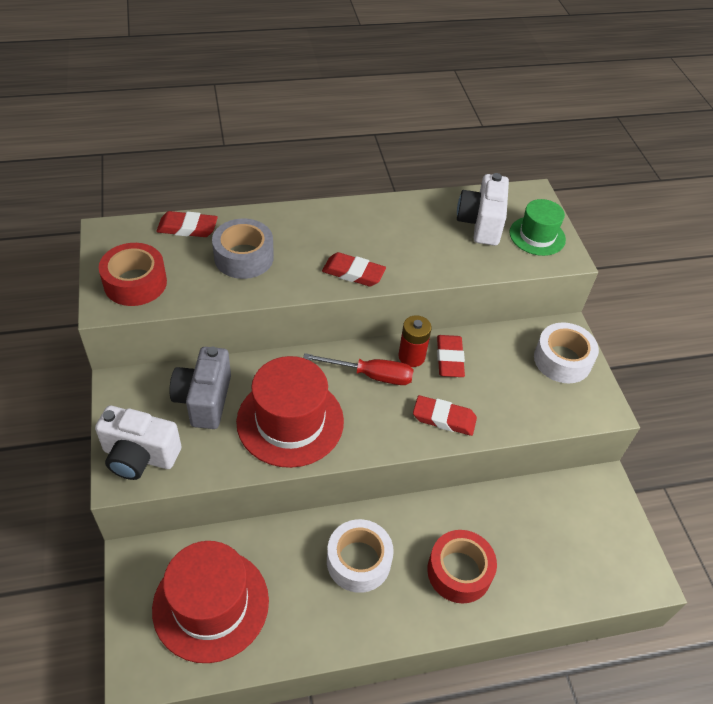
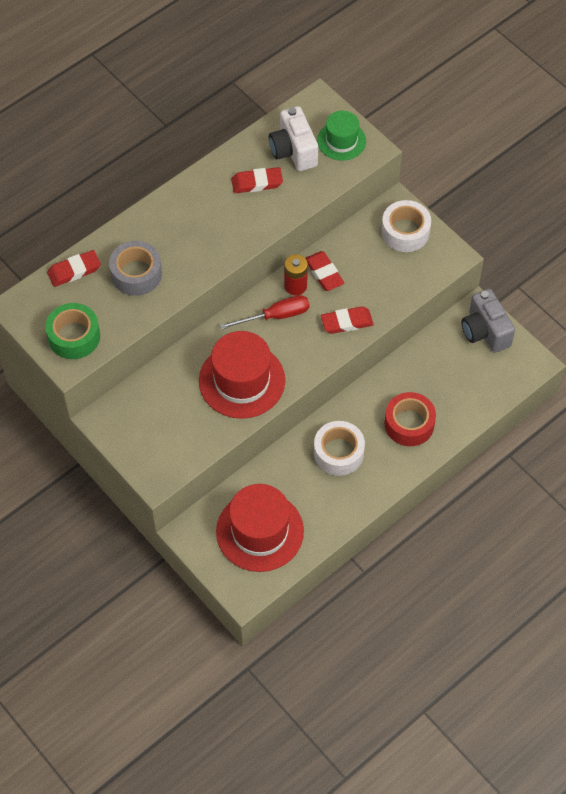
camera: 25 degrees left, 10 degrees up
white camera [95,406,181,480] -> none
red tape [99,243,167,306] -> green tape [45,303,100,359]
grey camera [169,347,231,429] -> grey camera moved to [461,289,515,353]
red eraser [322,252,386,287] -> red eraser moved to [231,167,283,193]

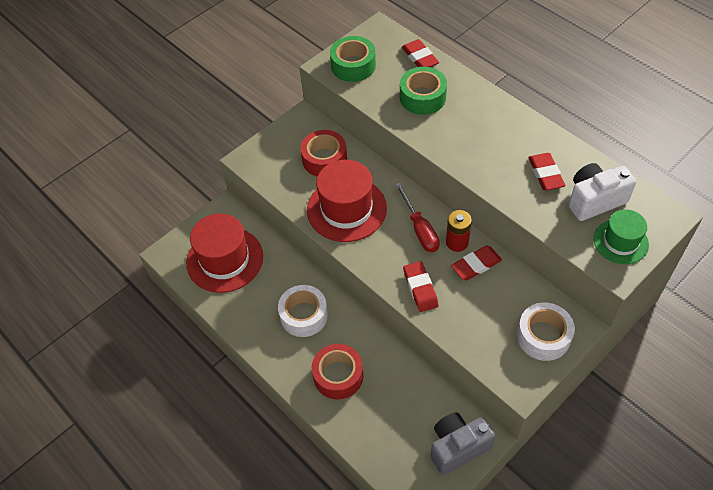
camera: 90 degrees right, 5 degrees down
grey tape [109,241,162,296] -> green tape [400,67,447,115]
none -> red tape [300,130,347,177]

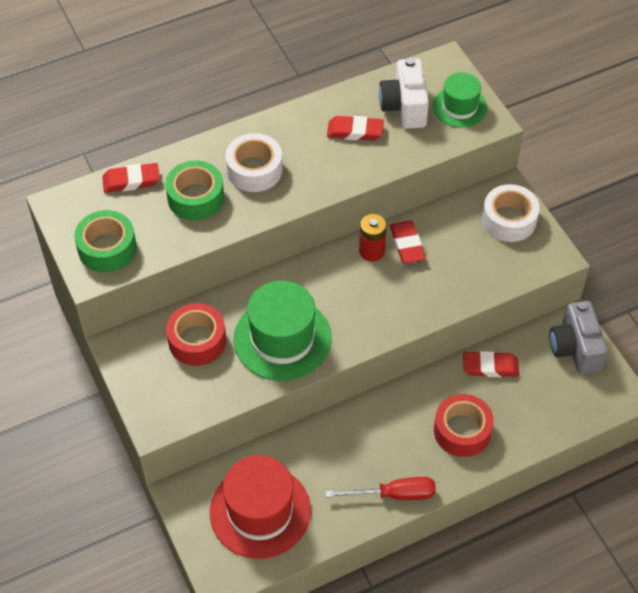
camera: 75 degrees left, 0 degrees up
white tape [278,285,328,337] -> white tape moved to [225,133,283,192]
red hat [307,160,387,242] -> green hat [234,281,332,381]
red screwdriver [395,182,440,252] -> red screwdriver moved to [325,477,436,500]
red eraser [403,261,439,312] -> red eraser moved to [463,351,519,377]

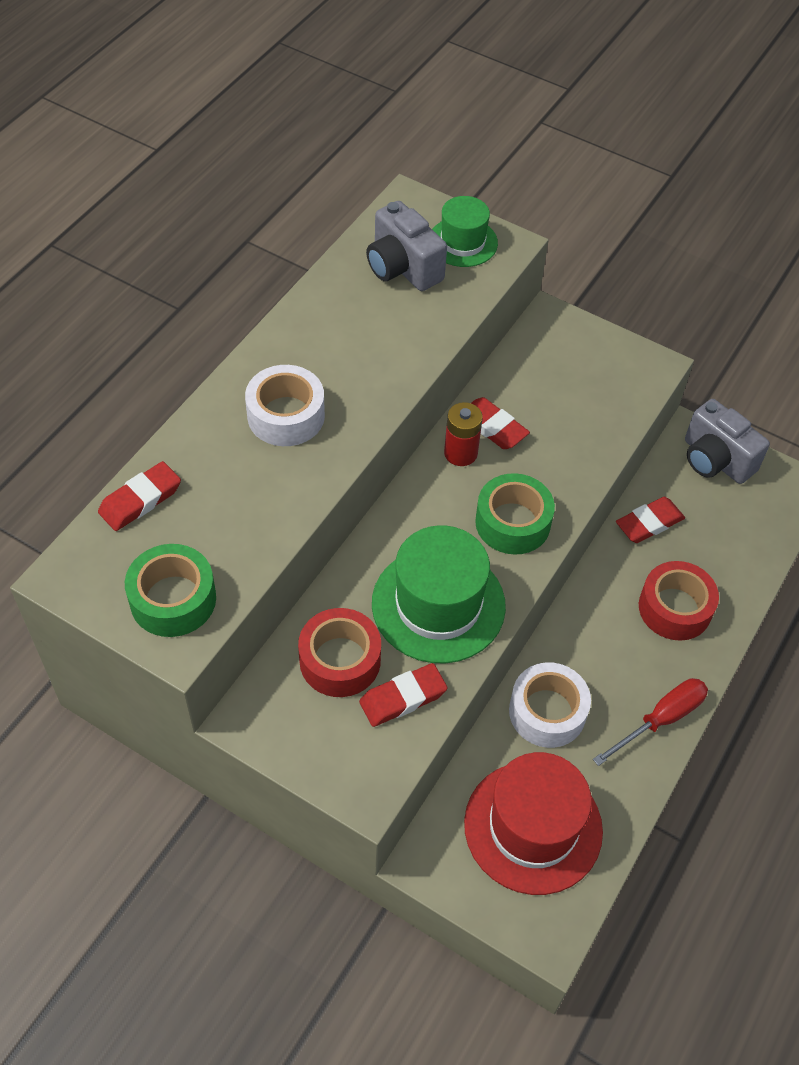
camera: 35 degrees left, 0 degrees up
green tape [165,160,224,221] -> green tape moved to [475,473,555,554]
red eraser [327,116,384,141] -> red eraser moved to [359,663,448,727]
white camera [379,58,429,129] -> grey camera [366,201,447,291]
white tape [482,184,540,242] -> white tape moved to [509,662,591,748]

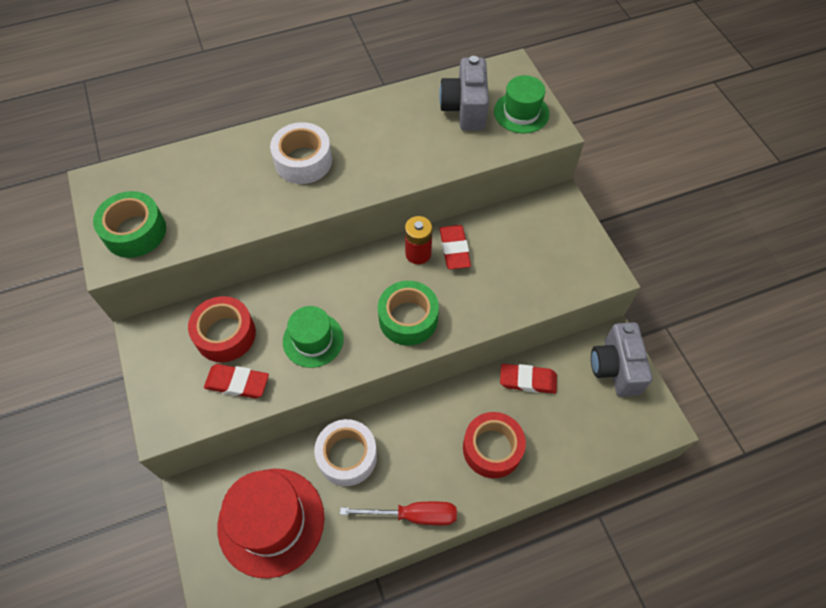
camera: 40 degrees right, 5 degrees up
red eraser [98,461,181,531] -> none
green hat [372,525,506,663] -> green hat [283,306,344,368], size x0.59

